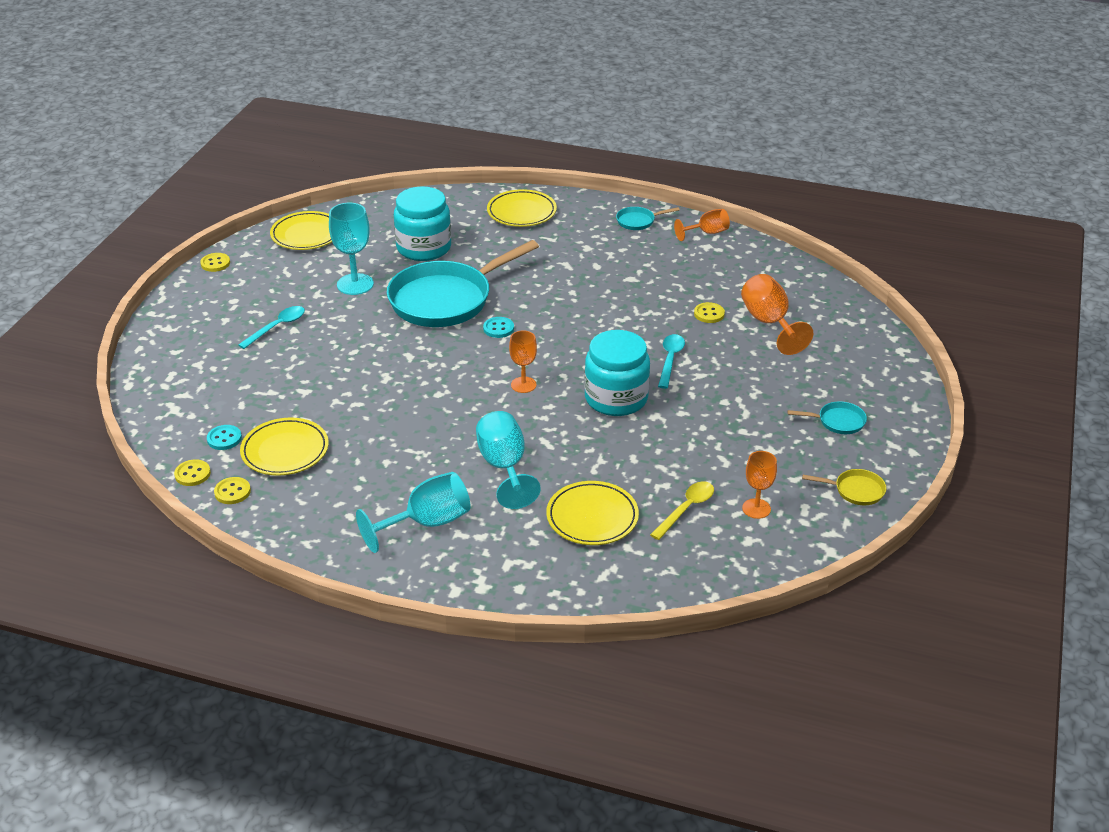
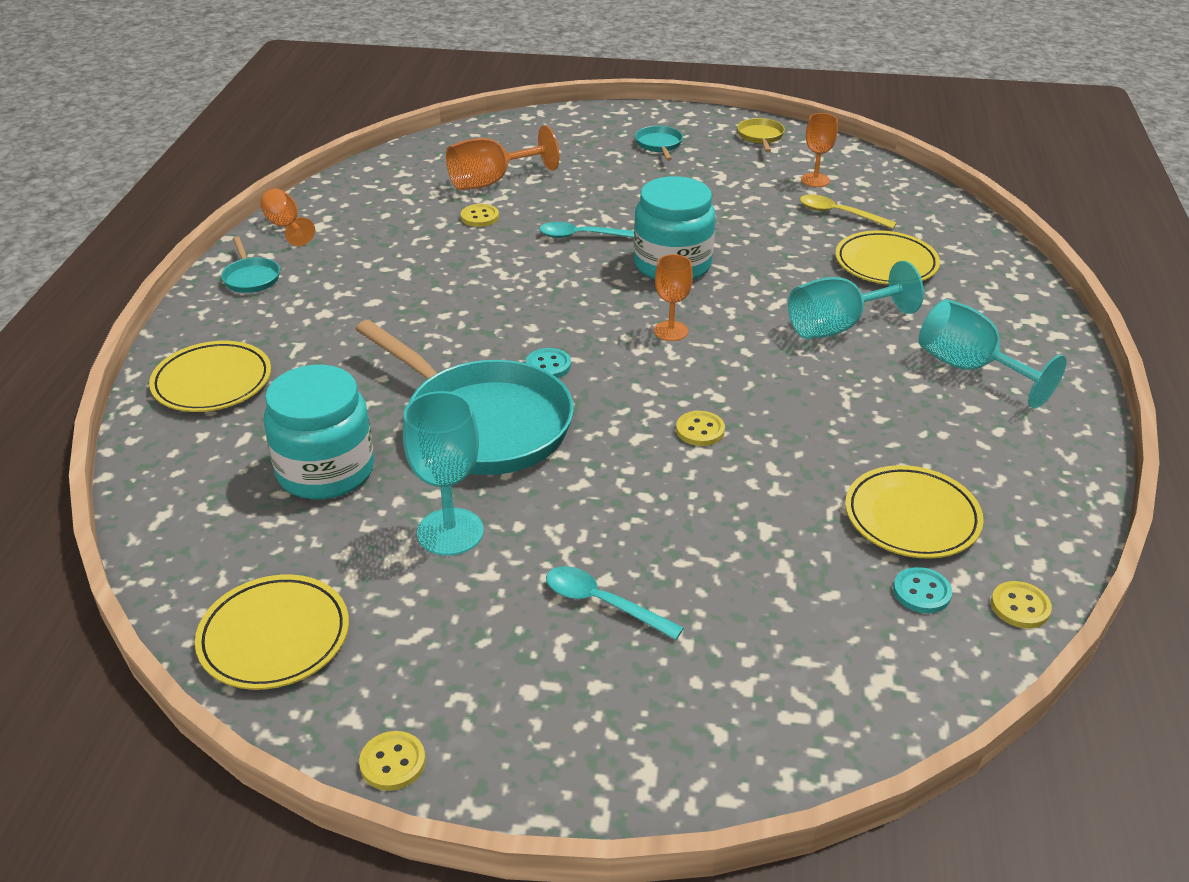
camera: 100 degrees left, 0 degrees up
yellow button [214,477,251,504] -> yellow button moved to [676,411,725,446]

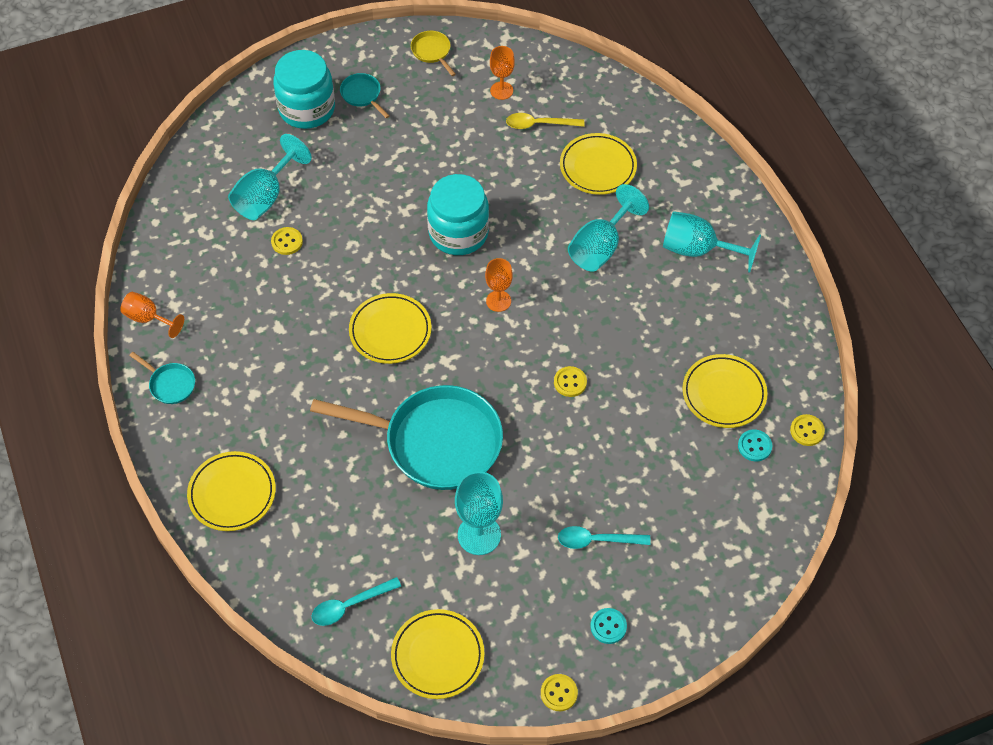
camera: 30 degrees left, 20 degrees up
turquoise jar [264,365,374,499] -> turquoise jar moved to [273,50,335,129]
orange goblet [446,125,559,190] -> turquoise goblet [228,134,312,220]
turquoise button [526,348,571,378] -> turquoise button moved to [590,608,627,644]
turquoise spoon [539,222,634,238] -> turquoise spoon moved to [311,577,401,626]
none -> yellow plate [349,293,432,364]

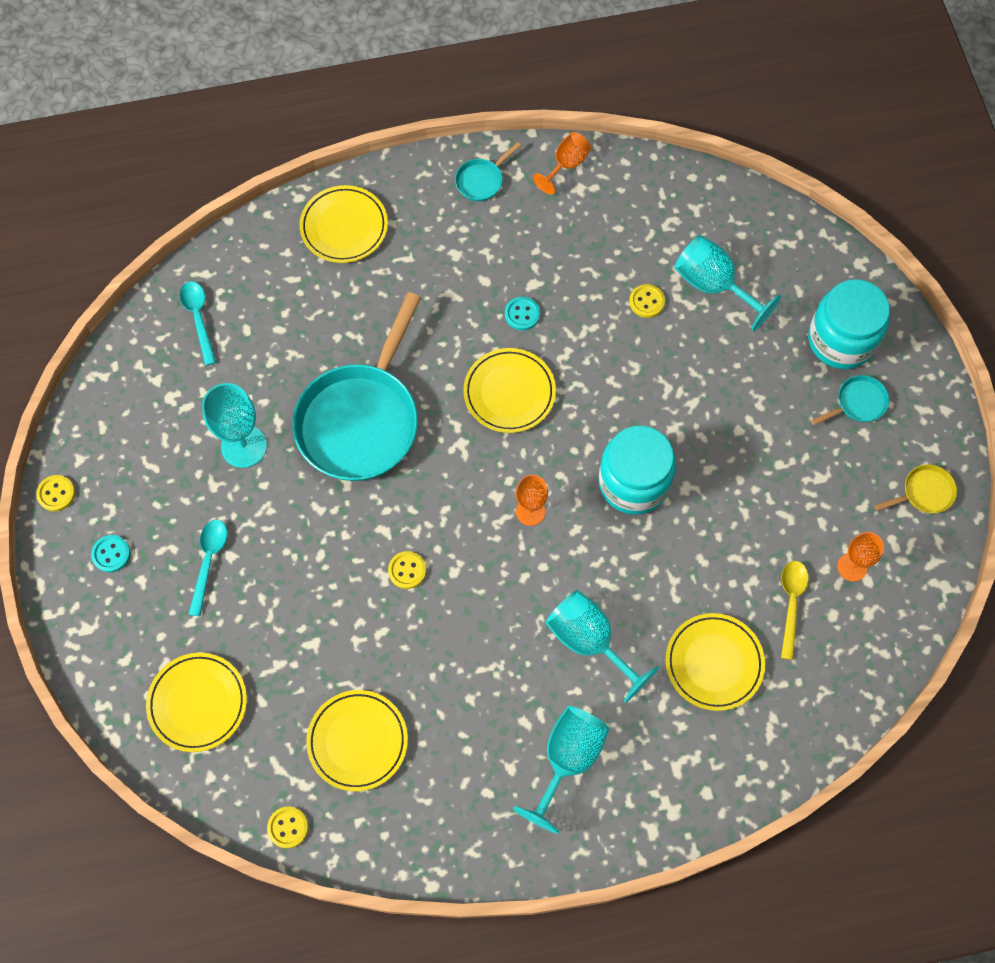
camera: 100 degrees right, 10 degrees up
yellow plate [391,609,484,699] -> yellow plate moved to [146,653,247,752]
turquoise button [738,430,772,461] -> turquoise button moved to [505,297,540,331]

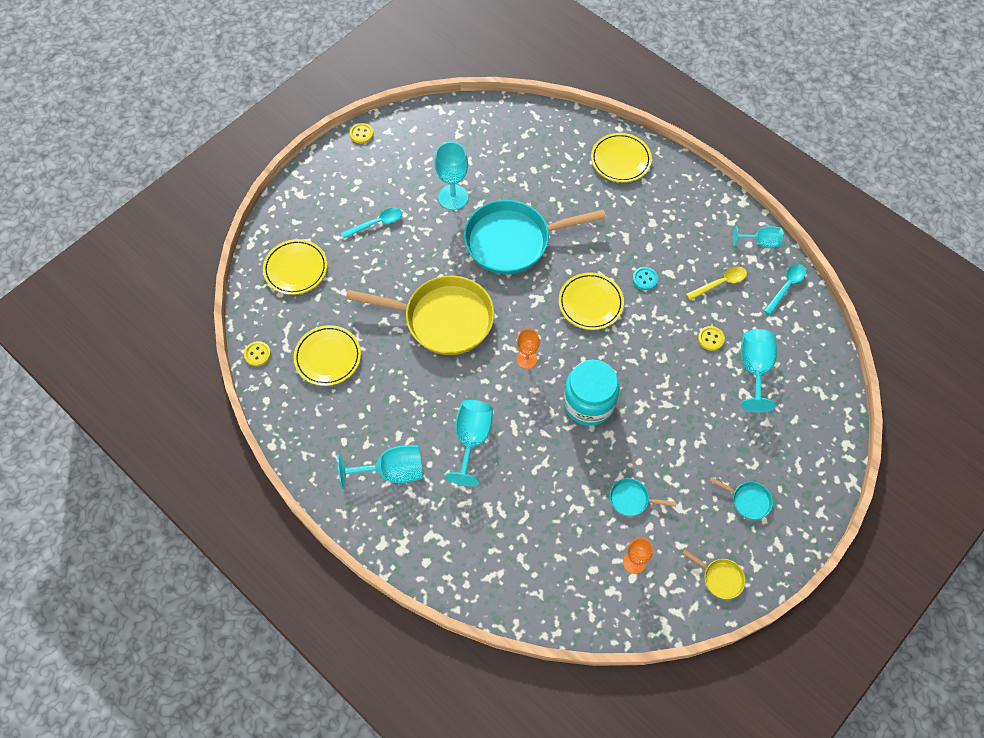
camera: 55 degrees right, 5 degrees down
turquoise button [91,535,130,572] -> none
turquoise spoon [180,281,216,366] -> turquoise spoon moved to [764,264,806,315]
yellow button [388,551,426,589] -> yellow pan [346,276,495,355]
turquoise pan [455,142,521,201] -> turquoise pan moved to [610,478,677,516]
orange goblet [533,132,591,195] -> turquoise goblet [733,226,783,247]
yellow plate [666,613,765,711] -> none
yellow spoon [781,561,809,660] -> yellow spoon moved to [686,266,747,300]
turquoise jar [808,279,890,369] -> none

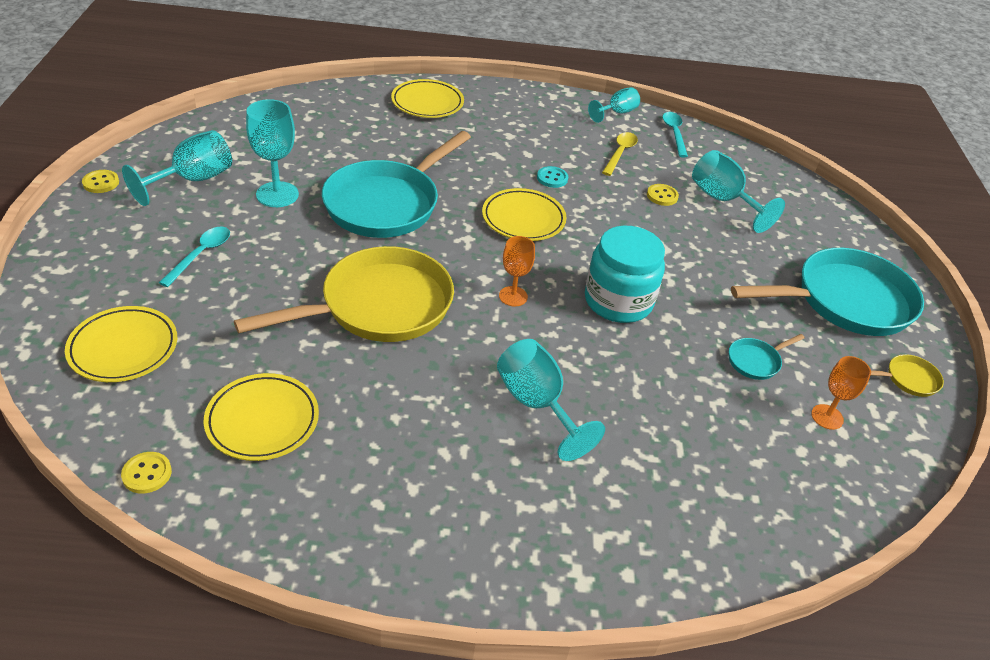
camera: 45 degrees left, 20 degrees down
turquoise goblet [337,445,423,489] -> turquoise goblet moved to [122,130,232,206]
turquoise pan [709,477,773,519] -> turquoise pan [731,248,924,336], size x2.45

